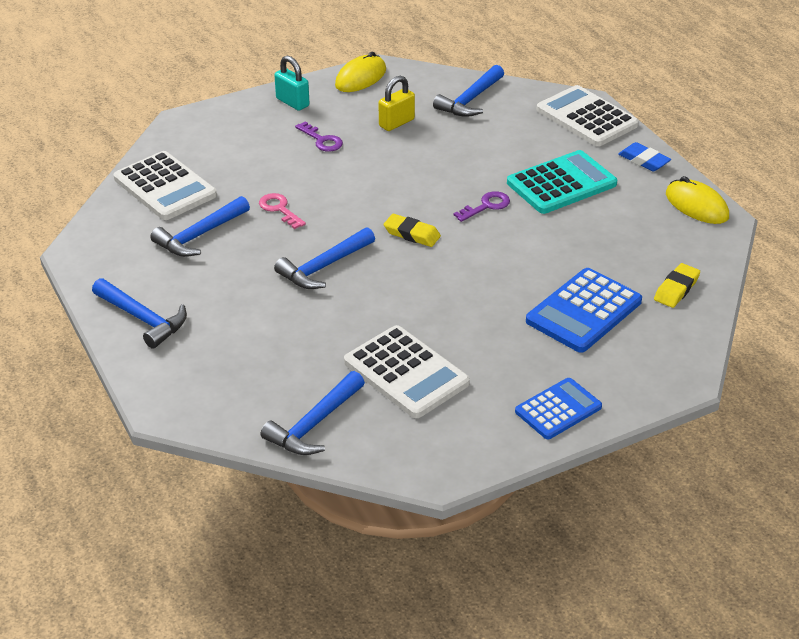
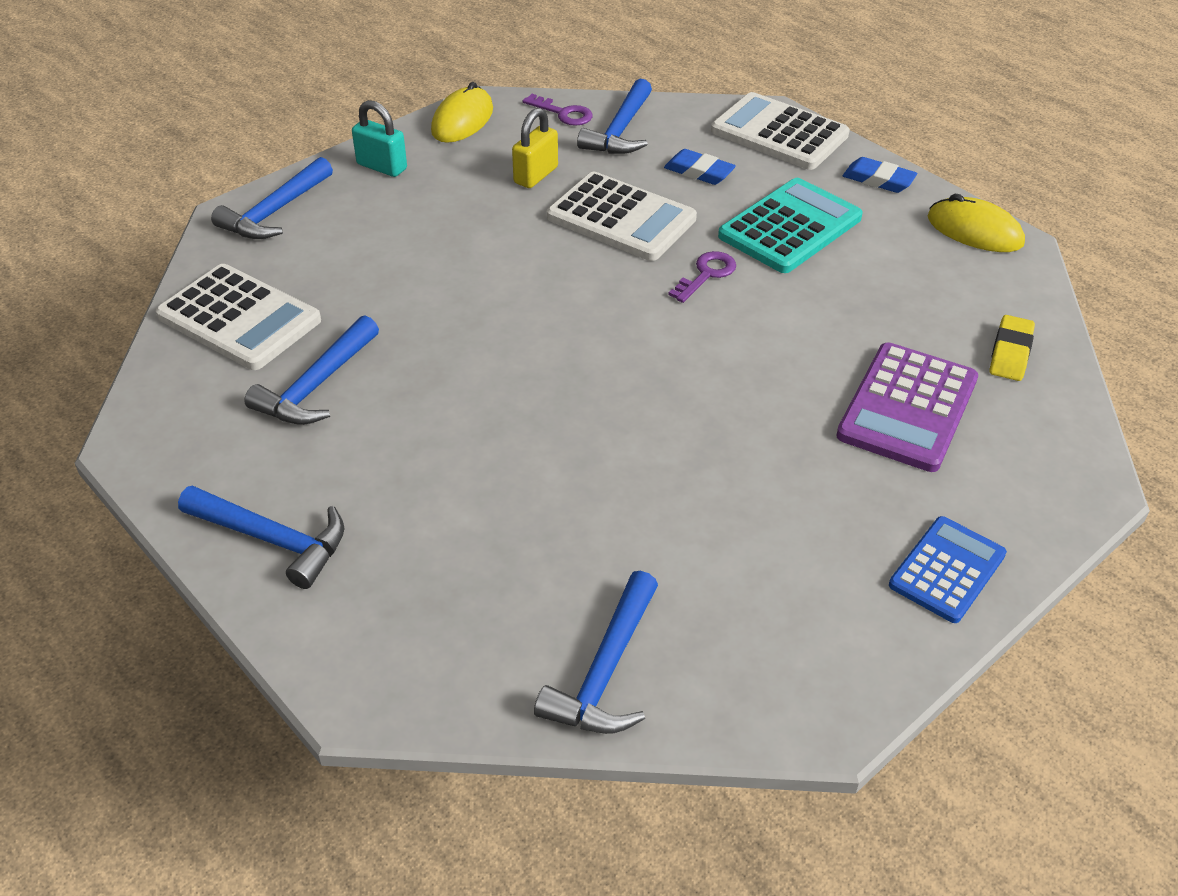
camera: 15 degrees left, 5 degrees up
pink key [259,193,306,229] -> none
blue hammer [274,227,375,289] -> blue hammer moved to [211,157,333,239]
purple key [295,122,343,152] -> purple key moved to [523,94,593,126]
white calculator [344,325,470,418] -> white calculator moved to [547,172,697,261]
yellow eraser [384,214,441,247] -> none
blue calculator [526,268,642,353] -> purple calculator [836,342,978,472]
none -> blue eraser [664,149,736,185]

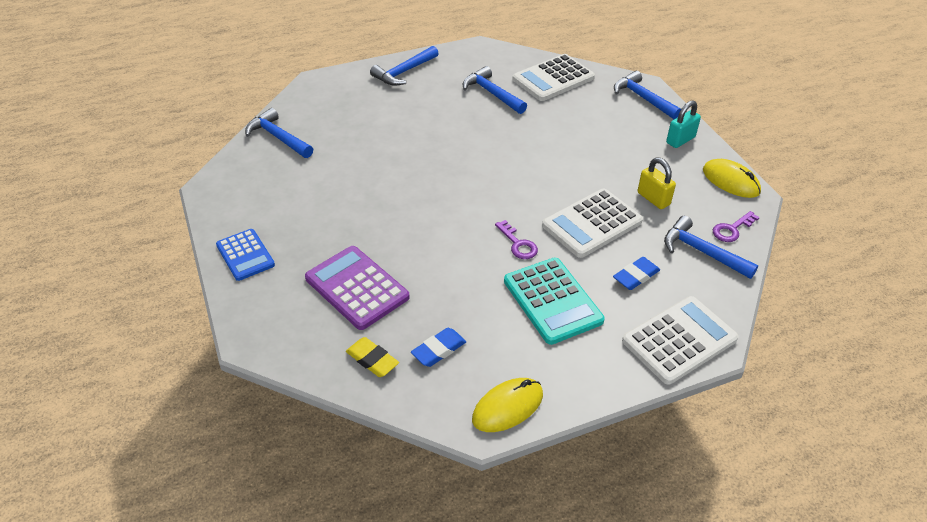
camera: 110 degrees right, 0 degrees up
blue eraser [843,157,917,193] -> blue eraser moved to [411,328,466,367]

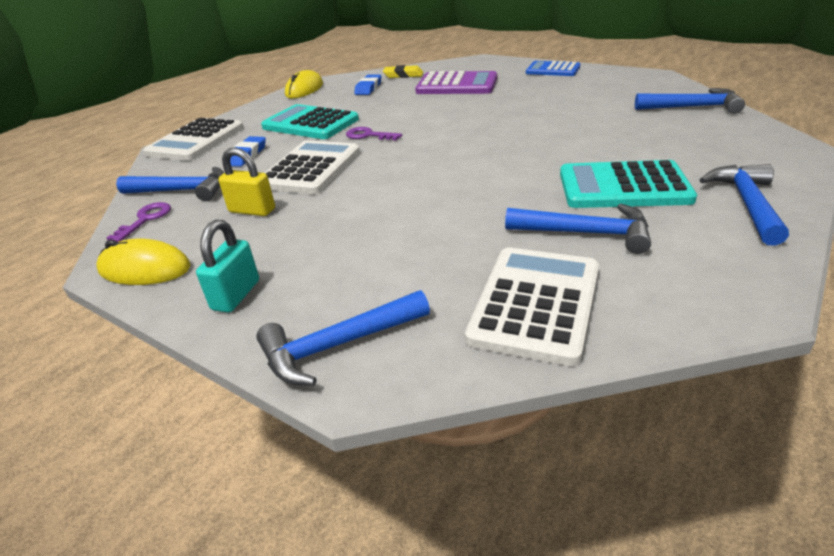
camera: 150 degrees right, 10 degrees down
blue hammer [614,71,681,119] -> blue hammer turned 135 degrees clockwise [256,290,430,386]
none -> turquoise calculator [560,160,697,208]

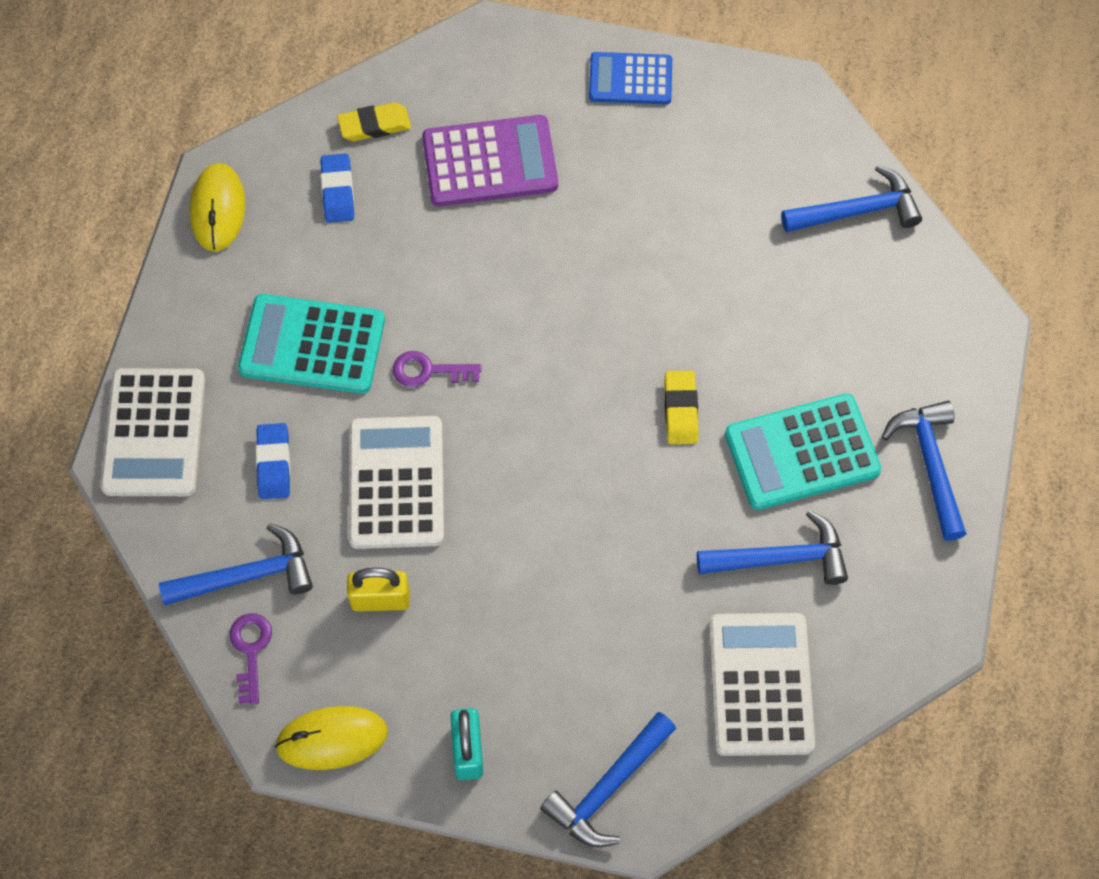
camera: 25 degrees left, 30 degrees up
none -> yellow eraser [665,371,699,444]

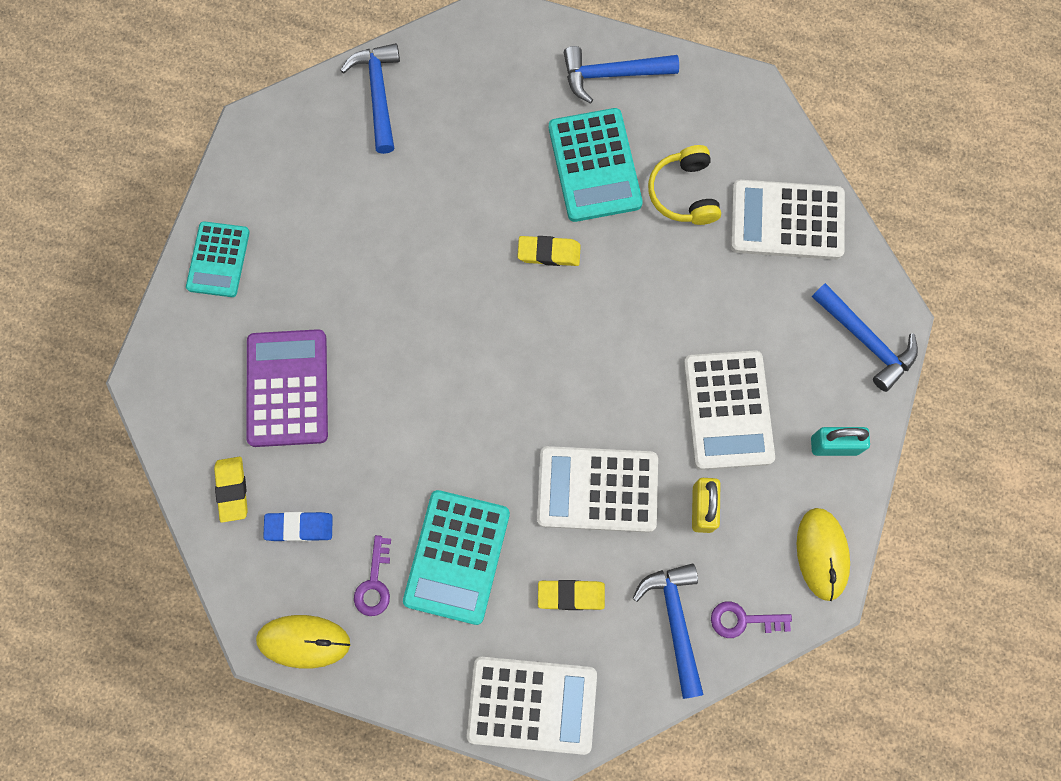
camera: 85 degrees left, 10 degrees up
blue eraser [256,423,291,499] -> yellow eraser [538,580,605,610]
purple key [393,351,482,387] -> purple key moved to [354,535,391,616]
blue calculator [589,52,672,104] -> turquoise calculator [186,221,250,297]
blue hammer [697,510,848,585] -> yellow headphones [648,145,721,225]
none -> white calculator [684,351,775,470]

